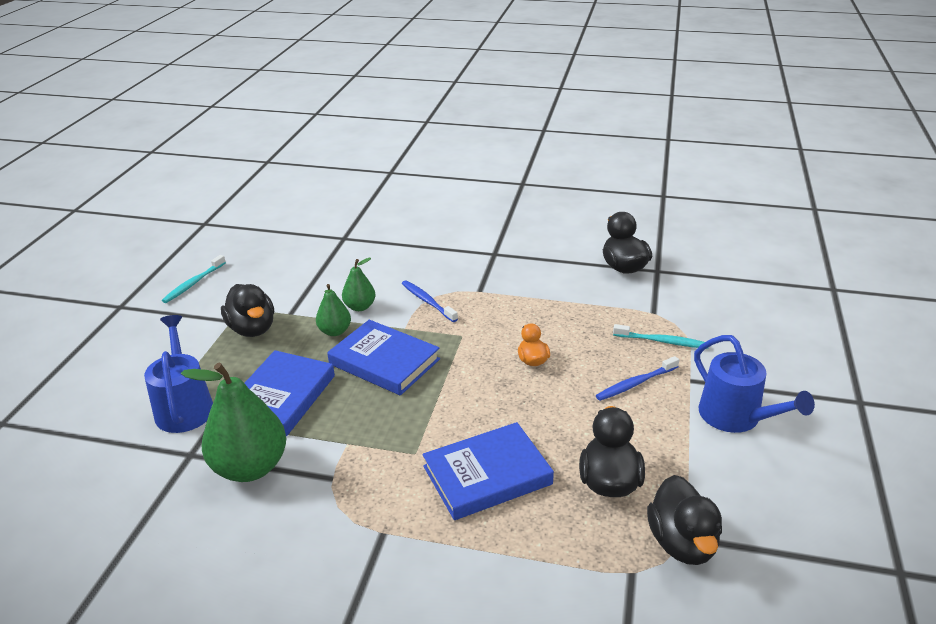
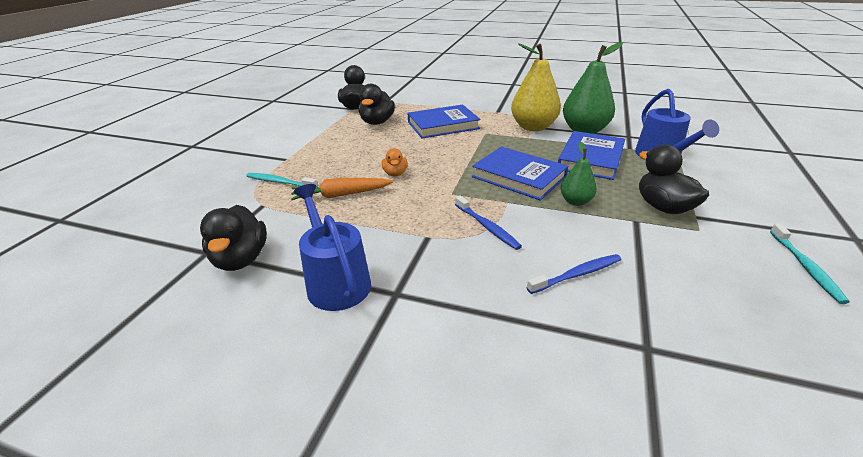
camera: 175 degrees left, 0 degrees up
turquoise toothbrush [162,255,226,303] -> turquoise toothbrush turned 150 degrees clockwise [770,223,850,304]
green pear [342,258,376,311] -> none
blue toothbrush [596,356,679,401] -> blue toothbrush moved to [527,254,621,294]
blue watering can [694,335,815,433] -> blue watering can moved to [294,184,371,311]
none -> orange carrot [291,178,394,200]
none -> yellow pear [511,43,561,131]

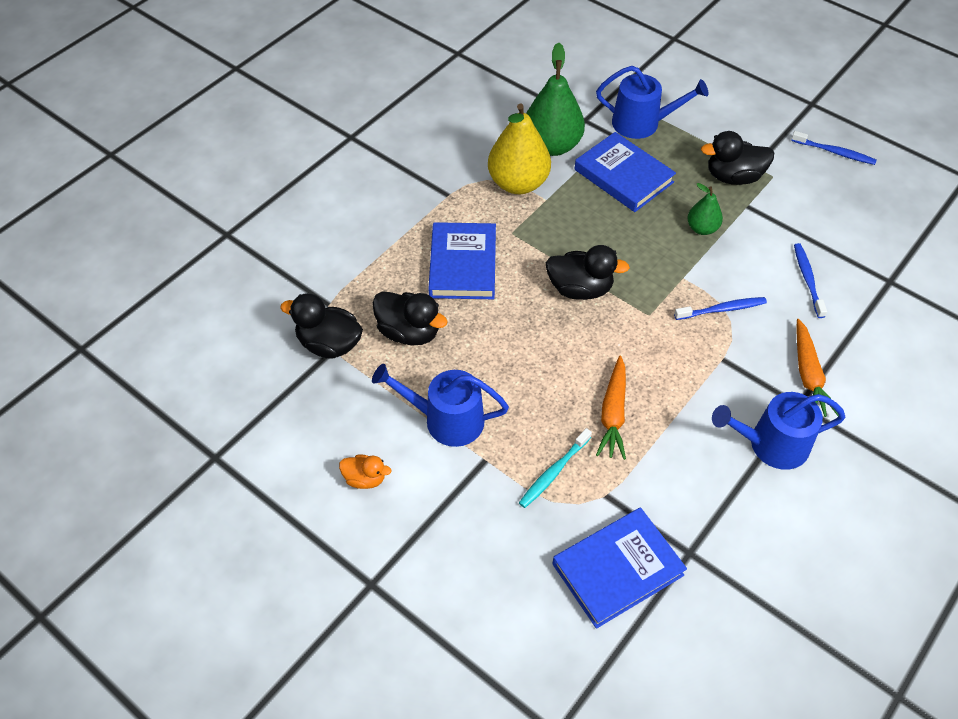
camera: 70 degrees left, 20 degrees up
black duck [200,205,267,271] -> black duck moved to [546,245,630,300]
orange duck [382,148,407,176] -> orange duck moved to [339,455,392,489]
blue book [472,147,568,201] -> blue book moved to [553,507,687,629]
turquoise toothbrush [770,223,850,304] -> blue toothbrush [791,131,877,165]
none -> blue watering can [372,364,509,447]
none -> orange carrot [796,319,839,417]

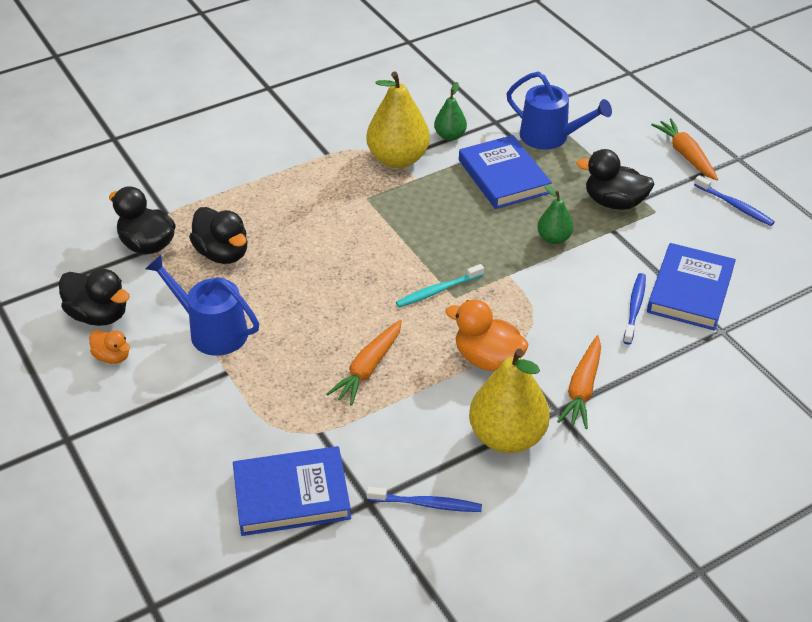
camera: 20 degrees right, 10 degrees down
blue book [428,222,496,299] -> blue book moved to [647,243,736,331]
turquoise toothbrush [519,428,592,508] -> turquoise toothbrush moved to [396,264,484,307]
green pear [526,42,585,156] -> green pear [434,82,467,141], size x0.53
black duck [546,245,630,300] -> black duck moved to [59,269,130,326]
blue toothbrush [674,297,767,320] -> blue toothbrush moved to [366,487,482,512]
blue watering can [712,392,845,470] -> yellow pear [469,349,550,453]
none -> orange duck [445,300,529,371]
none -> orange carrot [651,118,718,180]

